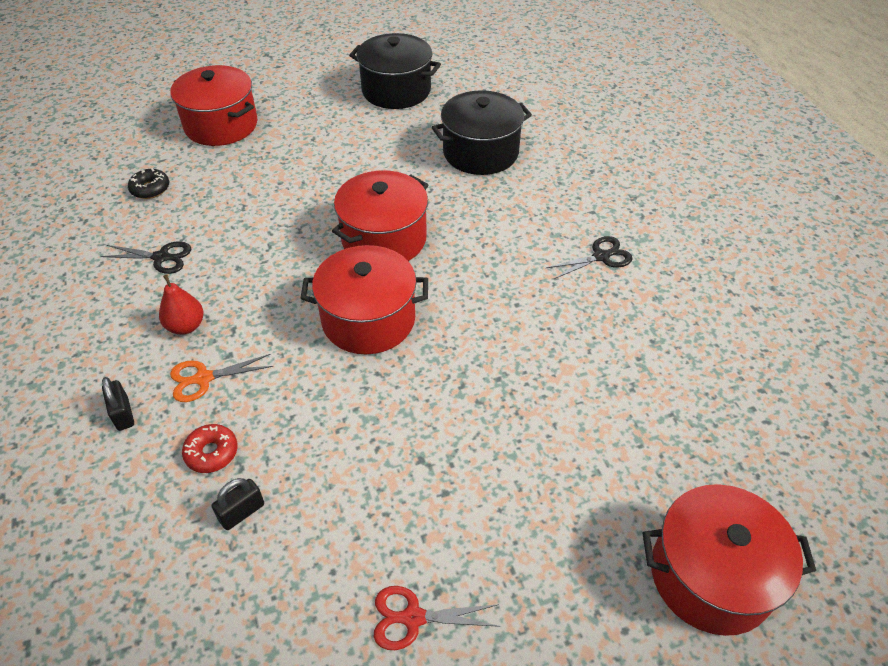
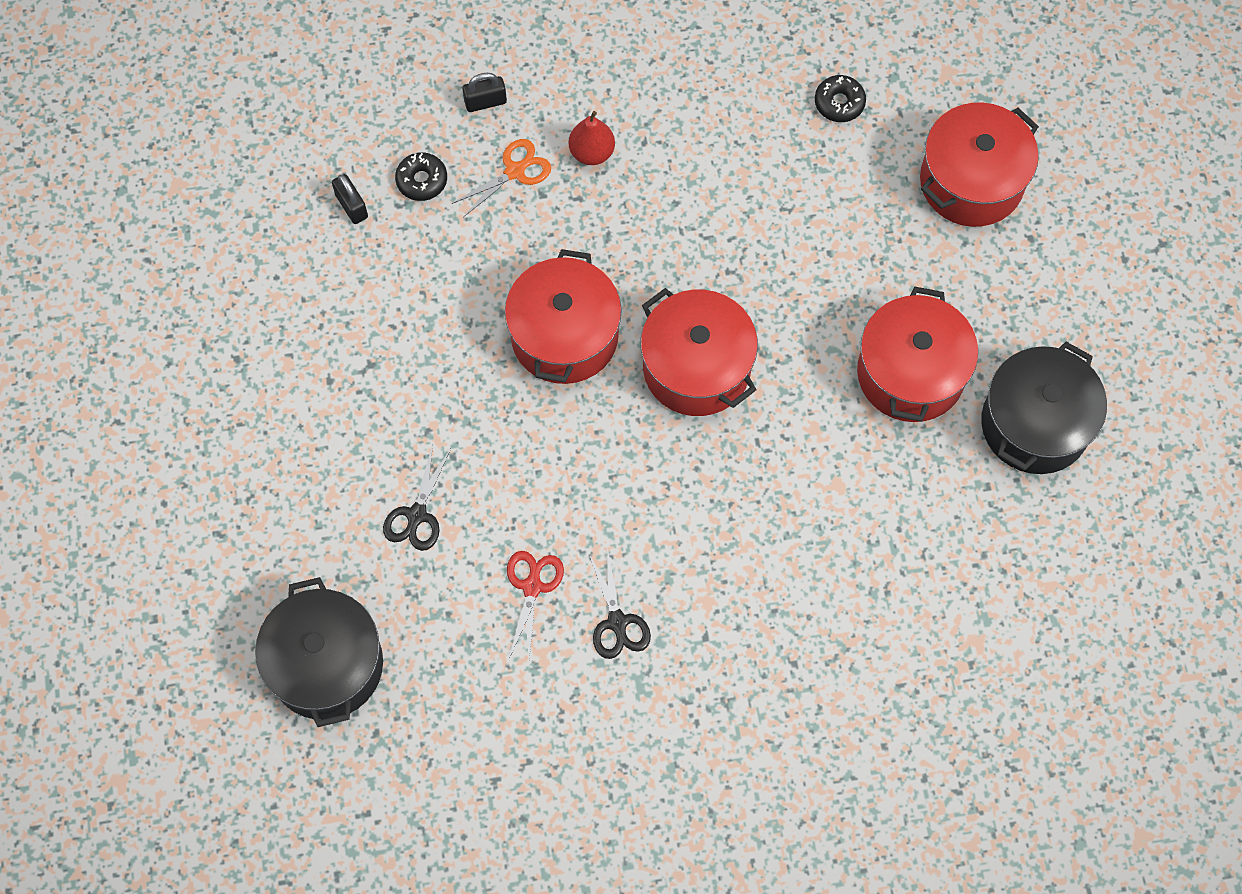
camera: 100 degrees right, 20 degrees up
black scissors [101,241,192,274] -> black scissors moved to [383,444,451,551]
orange scissors [170,354,273,402] -> orange scissors turned 60 degrees clockwise [452,139,551,217]
red donut [182,424,238,473] -> black donut [395,152,447,201]
red scissors [374,586,500,650] -> red scissors moved to [507,551,564,659]
black pot [432,90,532,175] -> black pot moved to [255,577,383,727]
red pot [643,484,816,636] -> red pot moved to [857,287,978,422]

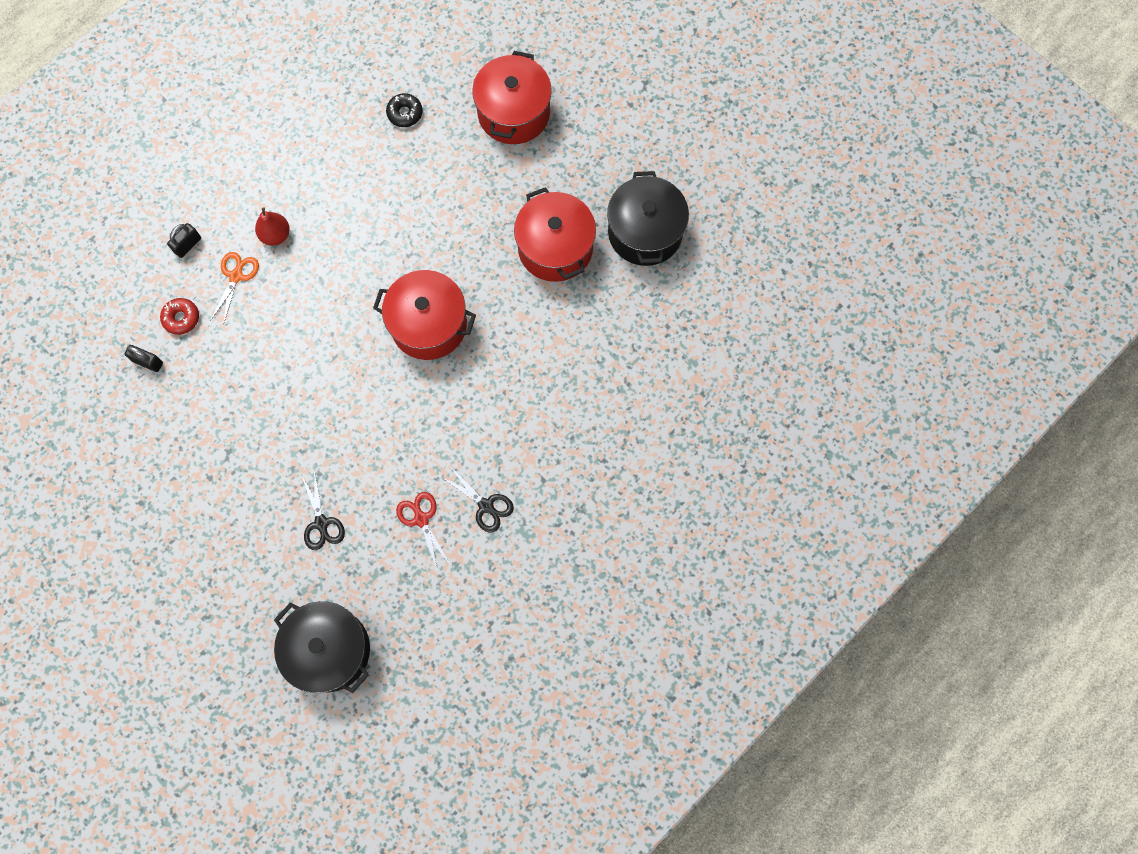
camera: 35 degrees left, 5 degrees up
black donut [395,152,447,201] -> red donut [160,298,199,335]
red pot [505,249,622,384] -> none

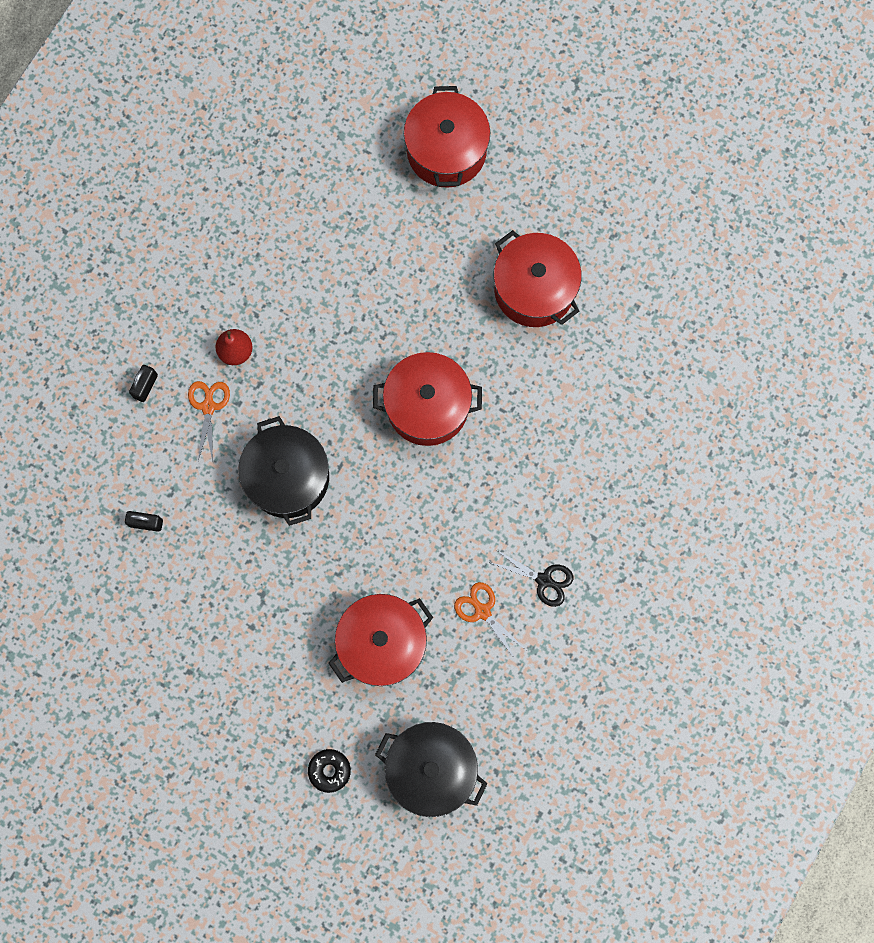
camera: 15 degrees left, 5 degrees up
red donut [160,298,199,335] -> none
black scissors [302,470,345,550] -> red pot [328,594,433,686]
black donut [386,93,423,127] -> black donut moved to [308,749,351,793]
red scissors [396,492,450,569] -> orange scissors [454,582,526,660]
black pot [607,171,689,266] -> black pot moved to [238,416,329,526]

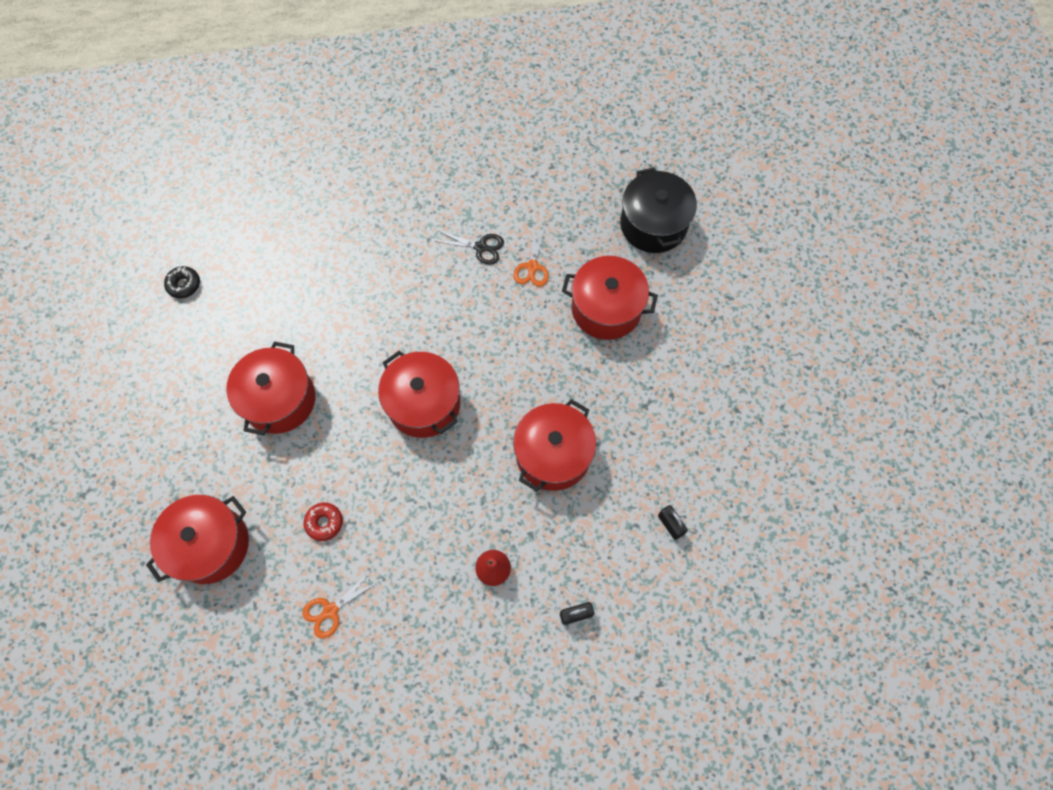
camera: 130 degrees left, 10 degrees down
orange scissors [188,381,230,462] -> orange scissors moved to [302,571,378,639]
black pot [238,416,329,526] -> red pot [513,399,596,492]
black donut [308,749,351,793] -> black donut moved to [164,266,200,299]
black scissors [491,549,573,607] -> black scissors turned 120 degrees clockwise [434,231,504,265]
none -> red donut [304,503,343,541]

